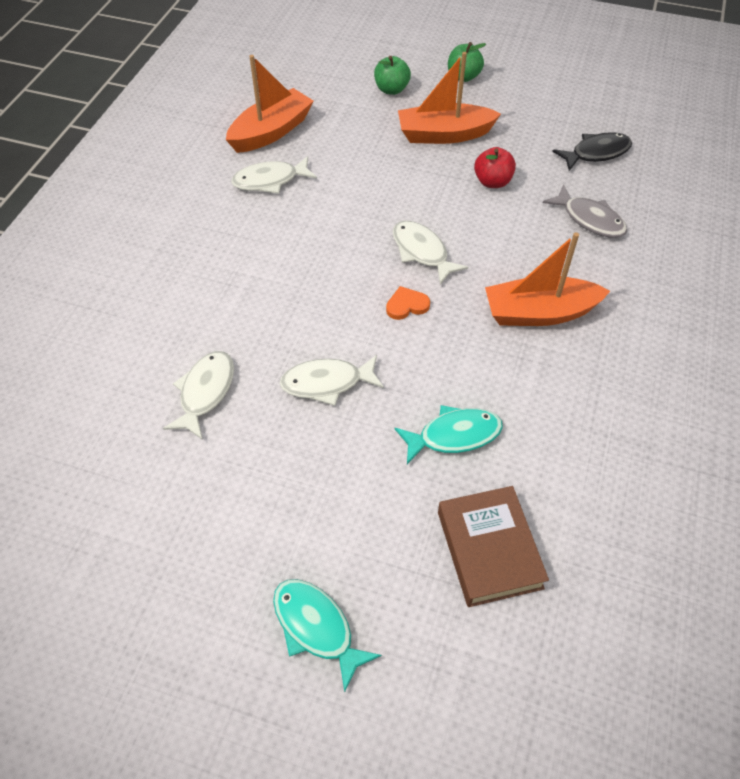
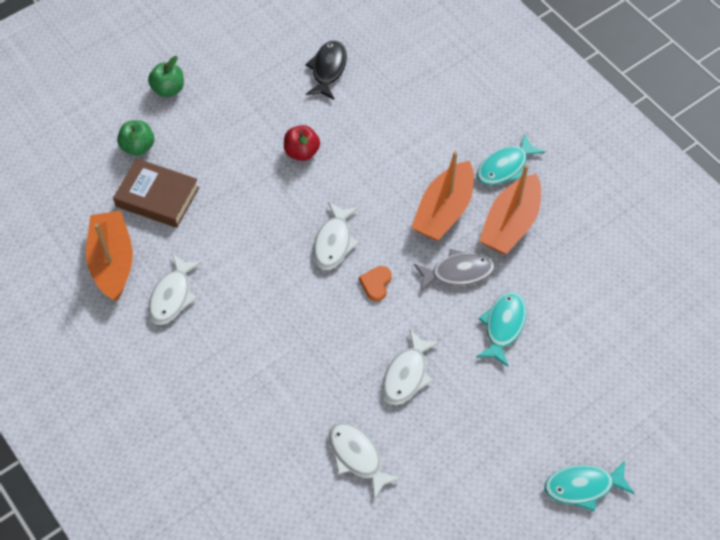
camera: 55 degrees left, 5 degrees up
white fish [392,221,468,285] -> white fish turned 75 degrees counterclockwise [313,202,359,270]
orange boat [398,52,501,144] -> orange boat moved to [479,165,541,254]
brown book [438,486,549,607] -> brown book moved to [113,158,199,228]
grey fish [543,185,627,238] -> grey fish moved to [414,249,495,291]
none -> turquoise fish [477,133,545,185]

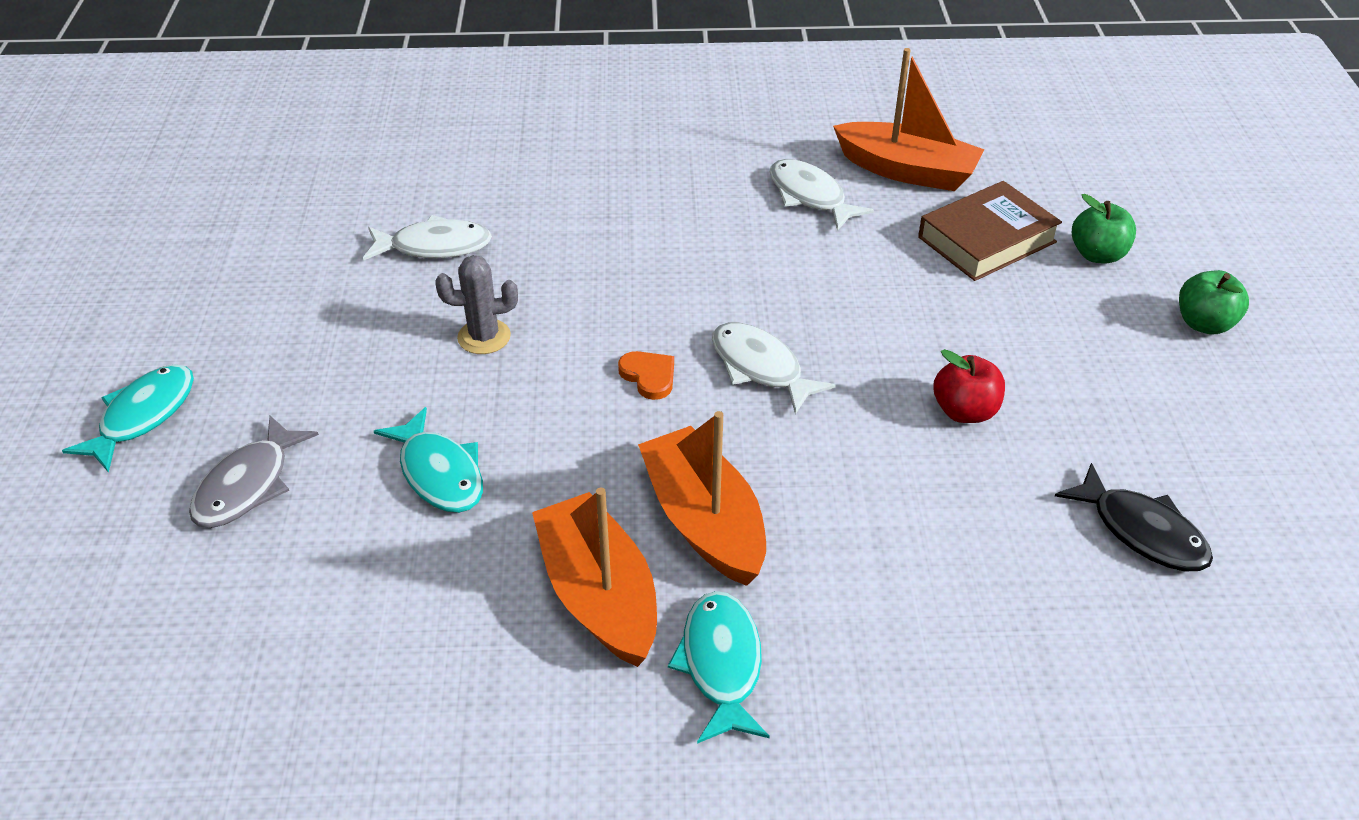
camera: 125 degrees right, 15 degrees down
white fish [382,330,440,405] -> grey cactus [435,255,518,354]
grey fish [414,249,495,291] -> grey fish moved to [189,416,319,528]

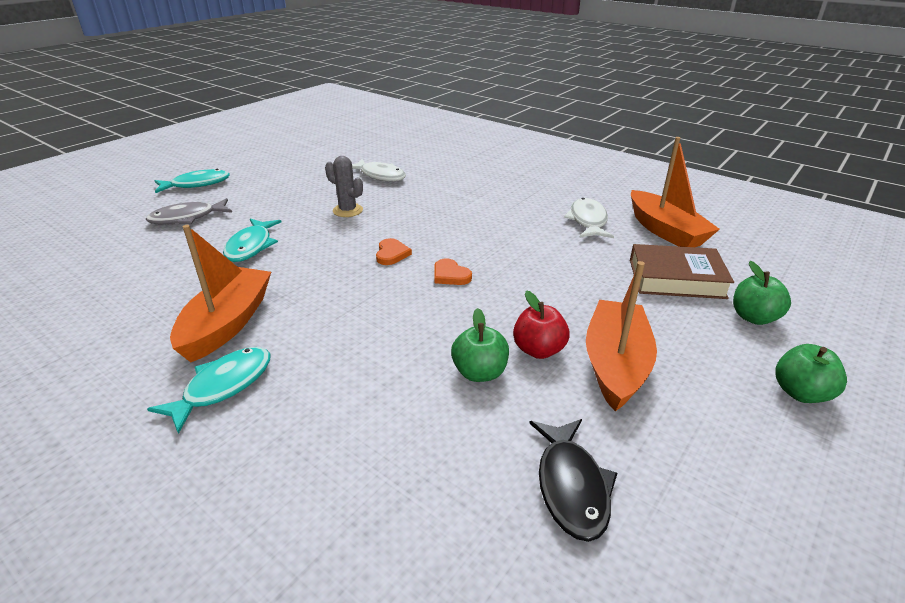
camera: 40 degrees right, 10 degrees down
orange boat [638,411,766,586] -> orange boat moved to [586,261,657,412]
white fish [712,322,836,414] -> orange heart [434,258,472,285]
none -> green apple [451,308,509,382]

